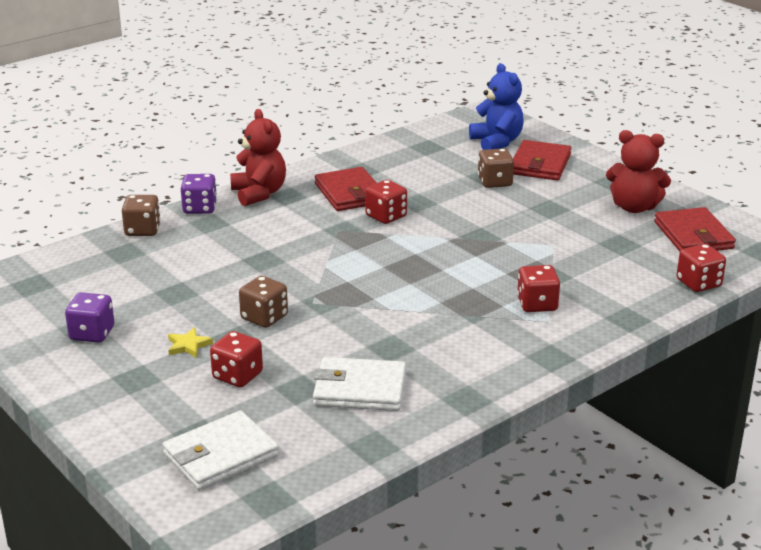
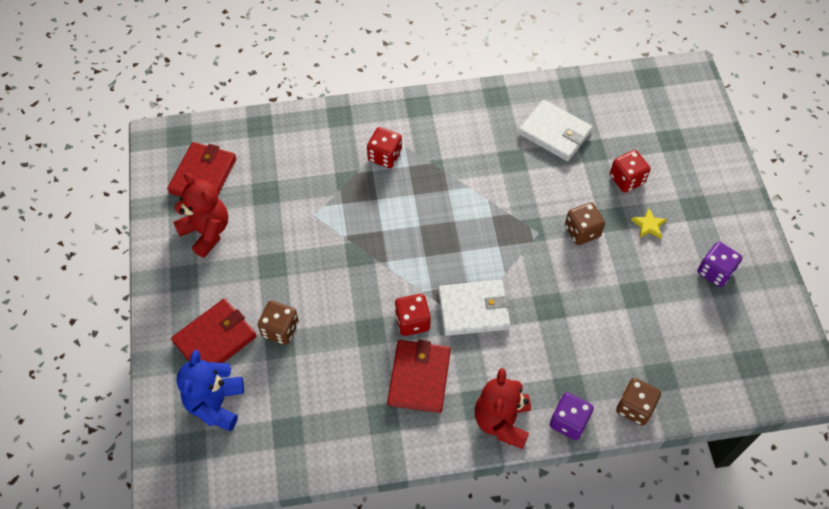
camera: 150 degrees left, 30 degrees up
white wallet [162,410,279,490] -> white wallet moved to [438,280,511,336]
red dice [677,244,726,292] -> none

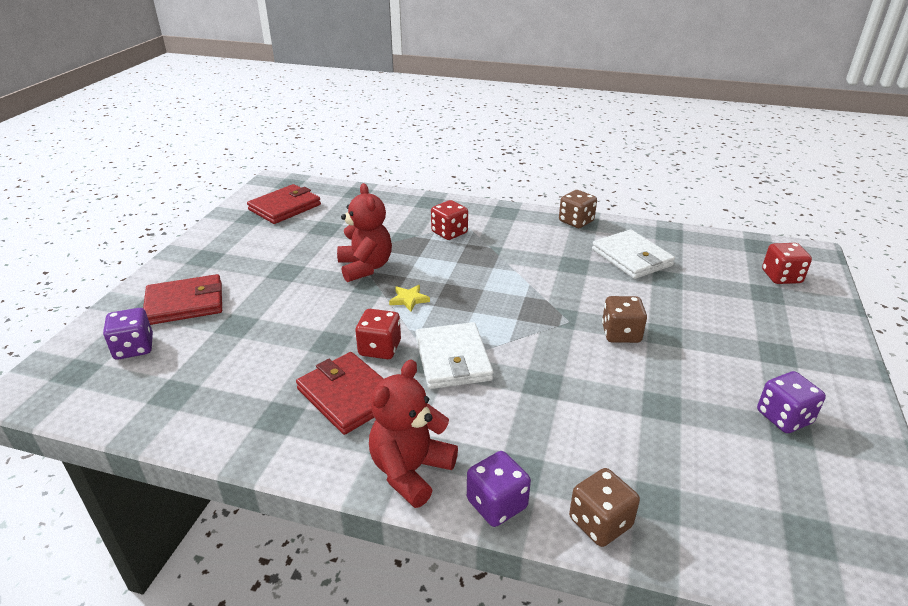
camera: 25 degrees right, 25 degrees down
red teddy bear [173,173,228,258] -> red teddy bear moved to [337,183,392,282]
blue teddy bear [176,350,244,431] -> purple dice [103,308,153,359]
brown dice [258,301,299,345] -> brown dice moved to [559,190,597,228]
red wallet [387,340,451,413] -> red wallet turned 75 degrees counterclockwise [296,352,384,435]
white wallet [438,280,511,336] -> white wallet turned 60 degrees clockwise [415,322,494,389]
red dice [610,150,650,193] -> red dice moved to [762,243,812,284]
yellow star [631,208,667,239] -> yellow star moved to [389,285,430,312]

